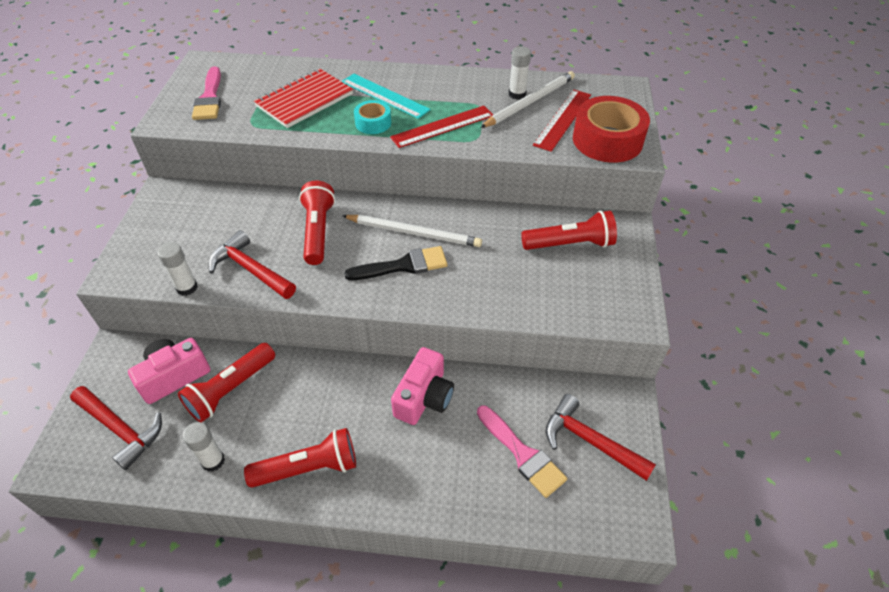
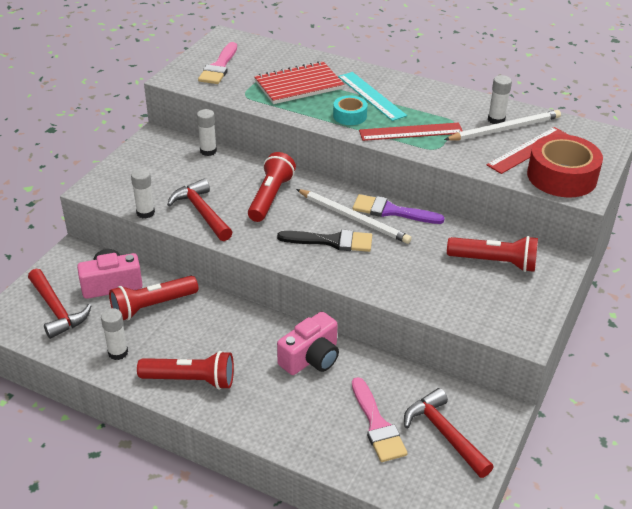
camera: 20 degrees right, 10 degrees down
none -> white glue stick [197,109,217,156]
none -> purple brush [353,194,445,224]

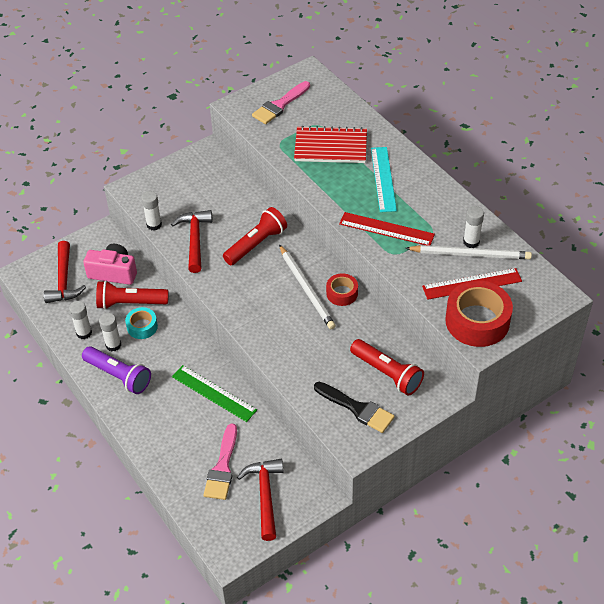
camera: 30 degrees right, 10 degrees up
red flashlight [137,351,234,390] -> purple flashlight [82,347,151,394]
white glue stick [197,109,217,156] -> white glue stick moved to [99,313,121,351]
black brush [277,230,372,252] -> black brush moved to [314,382,395,433]
pink camera [277,312,339,375] -> green ruler [172,365,257,422]
turquoise tape [333,95,368,125] -> turquoise tape moved to [125,307,158,339]
purple brush [353,194,445,224] -> red tape [326,273,358,306]

